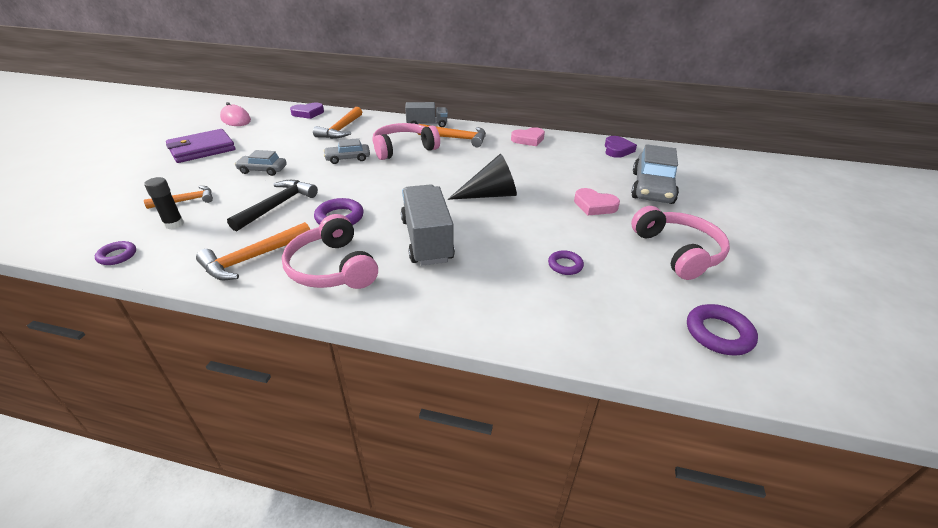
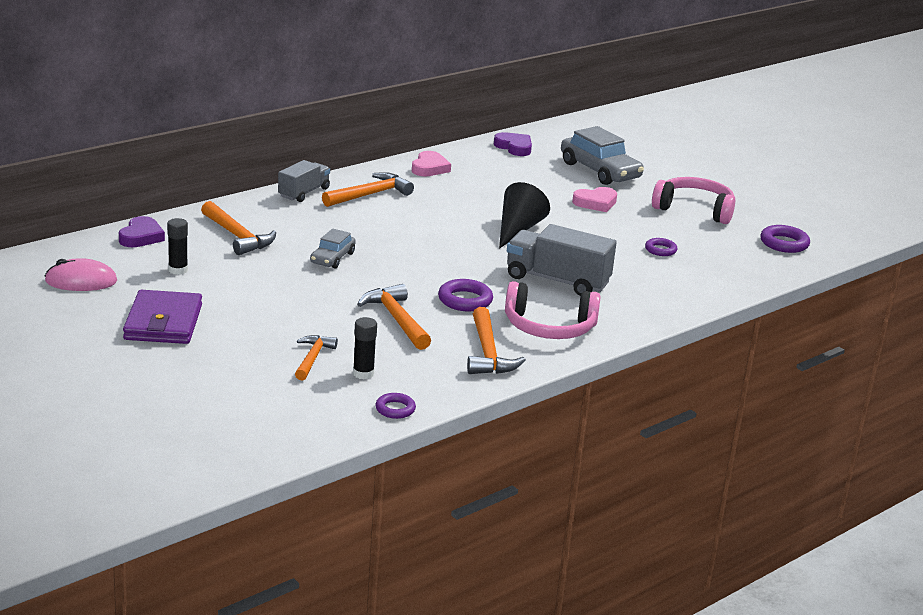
camera: 55 degrees left, 10 degrees down
black hammer [227,180,318,232] -> orange hammer [357,284,431,350]
grey car [235,150,287,176] -> none
pink headphones [372,123,440,160] -> none
none -> black glue stick [167,218,188,275]

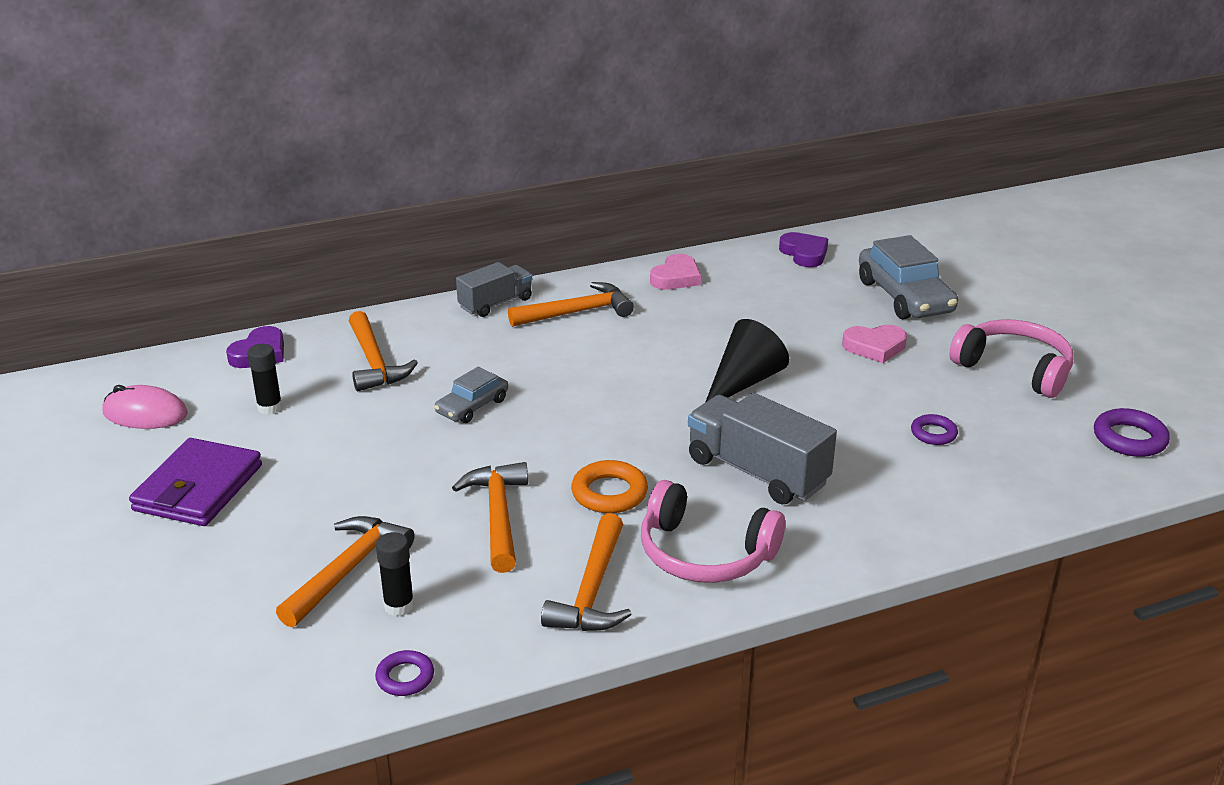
camera: 20 degrees right, 5 degrees up
orange hammer [295,335,338,381] -> orange hammer [276,516,414,627], size x1.51
purple ring [438,279,493,311] -> orange ring [571,460,648,513]

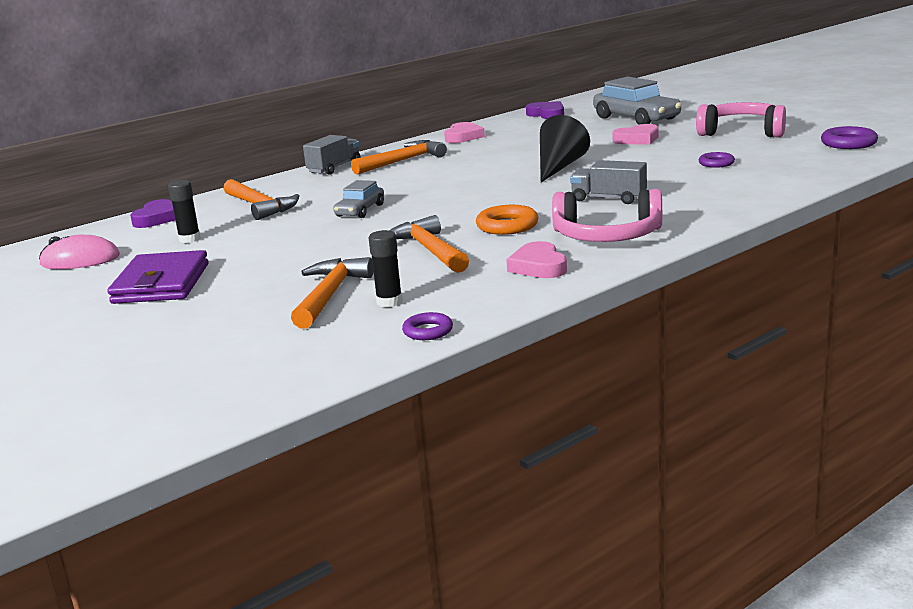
camera: 15 degrees left, 10 degrees down
orange hammer [541,513,632,631] -> pink heart [506,241,567,278]
grey truck [688,393,837,504] -> grey truck [570,160,647,204], size x0.63

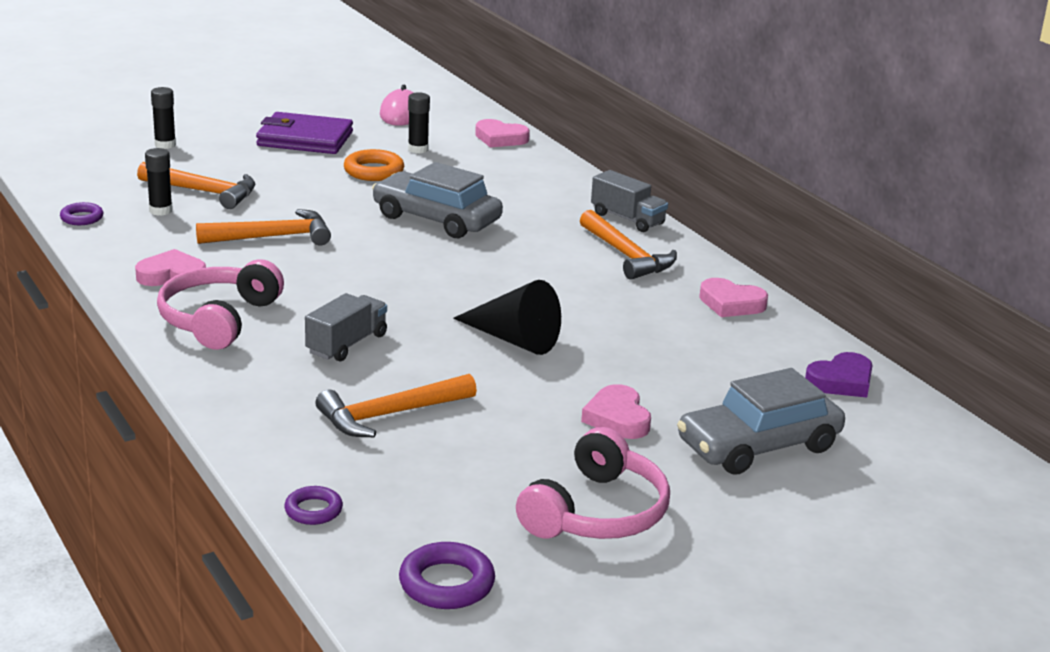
camera: 95 degrees right, 5 degrees up
purple heart [130,199,175,228] -> pink heart [475,119,530,148]
orange hammer [223,179,299,220] -> orange hammer moved to [315,374,477,437]
grey car [333,180,384,218] -> grey car [372,162,503,238], size x1.78
orange ring [476,205,539,235] -> orange ring moved to [344,149,404,181]
purple ring [699,152,735,168] -> purple ring moved to [284,486,343,525]
none -> black glue stick [151,87,176,149]

